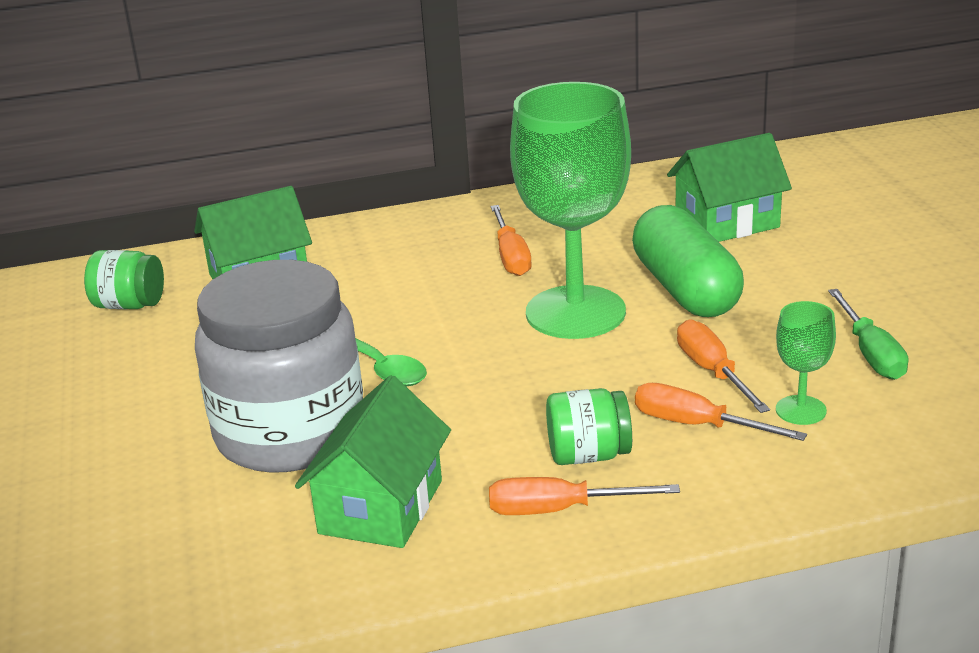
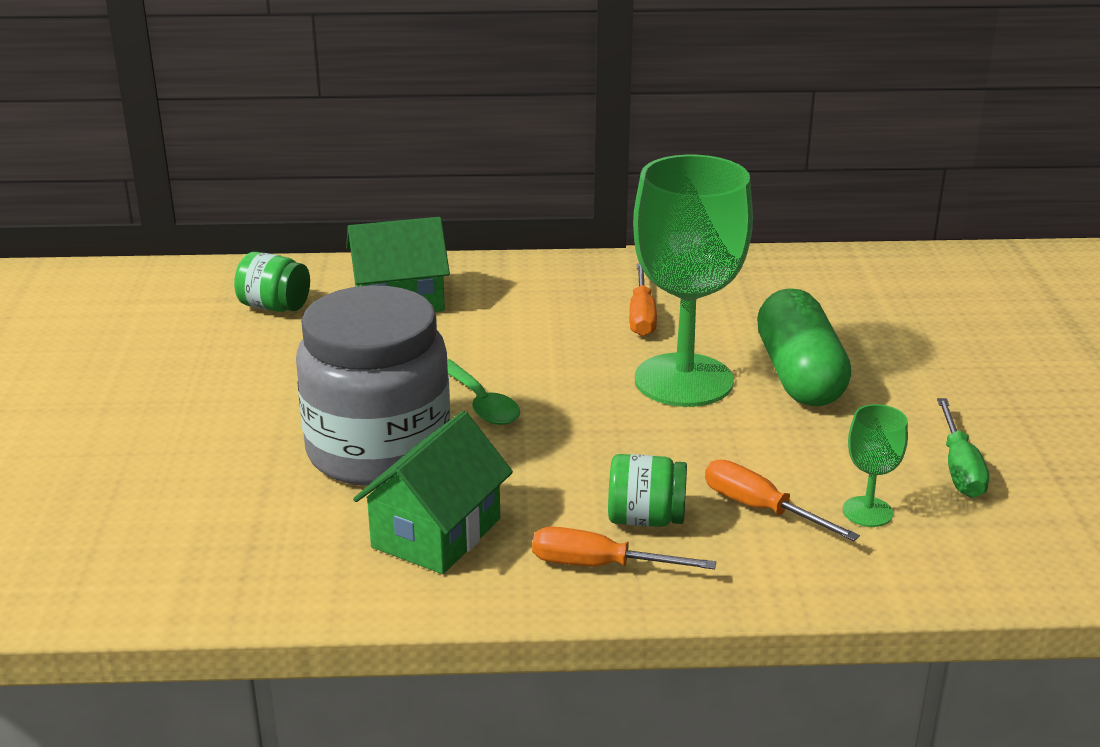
camera: 10 degrees right, 0 degrees up
green house [667,133,792,242] -> none
orange screwdriver [677,319,770,413] -> none

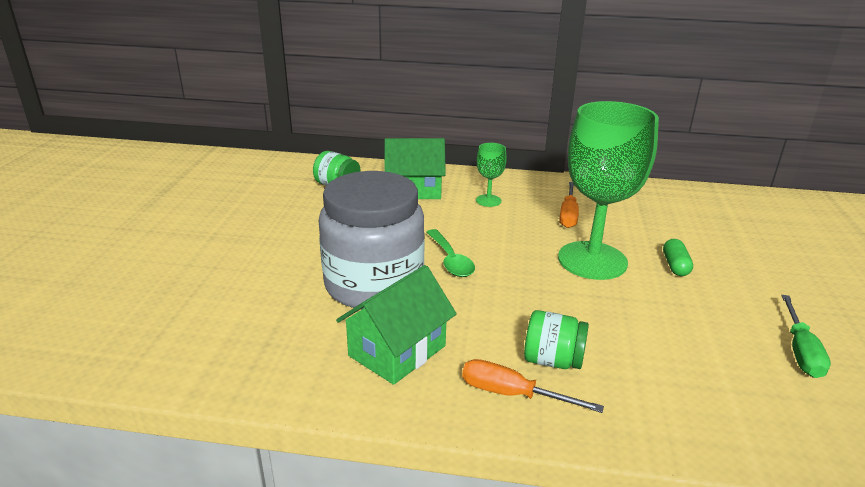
camera: 10 degrees right, 0 degrees up
orange screwdriver [705,459,860,541] -> none
green capsule [757,288,851,406] -> green capsule [663,239,693,276], size x0.44
green goblet [843,404,908,527] -> green goblet moved to [476,143,507,207]

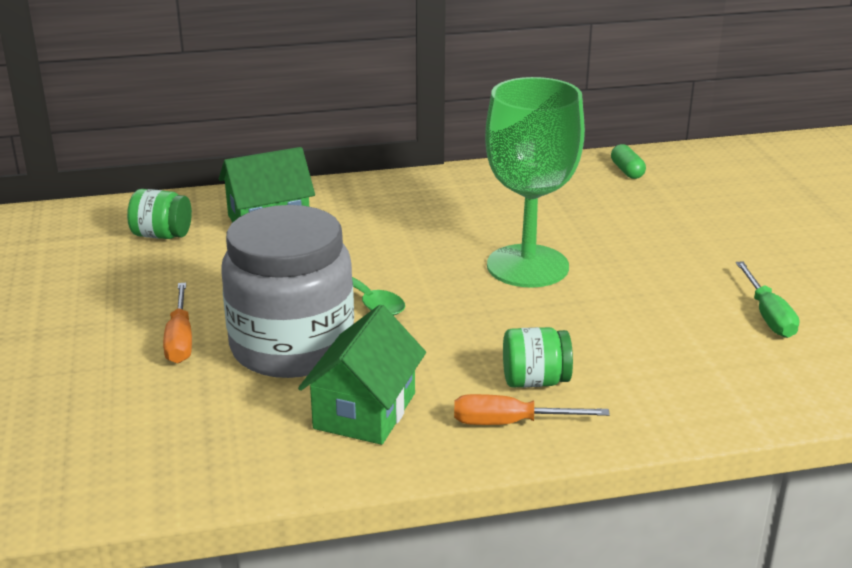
camera: 20 degrees left, 0 degrees up
green goblet [476,143,507,207] -> none
orange screwdriver [560,182,579,228] -> orange screwdriver moved to [163,283,192,363]
green capsule [663,239,693,276] -> green capsule moved to [611,144,646,179]

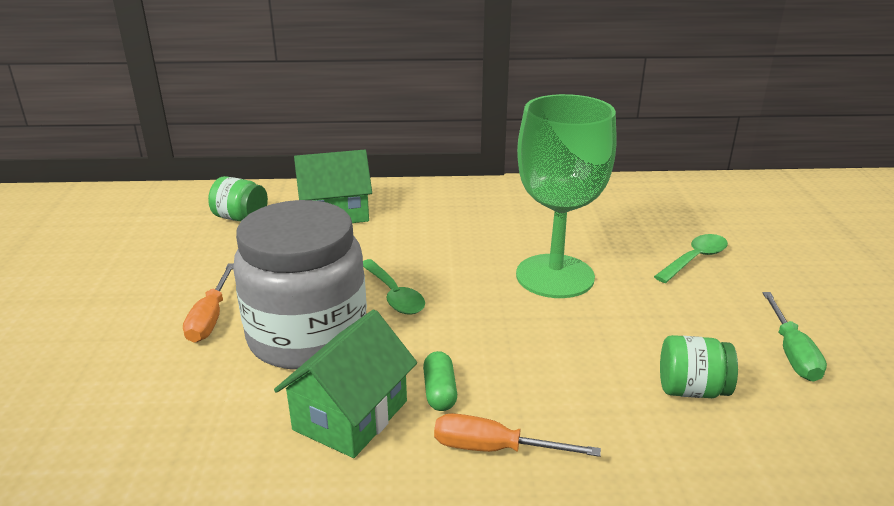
camera: 10 degrees right, 0 degrees up
green jar [503,327,573,388] -> green jar moved to [660,335,738,398]
green capsule [611,144,646,179] -> green capsule moved to [423,351,457,411]
none -> green spoon [654,234,728,283]

